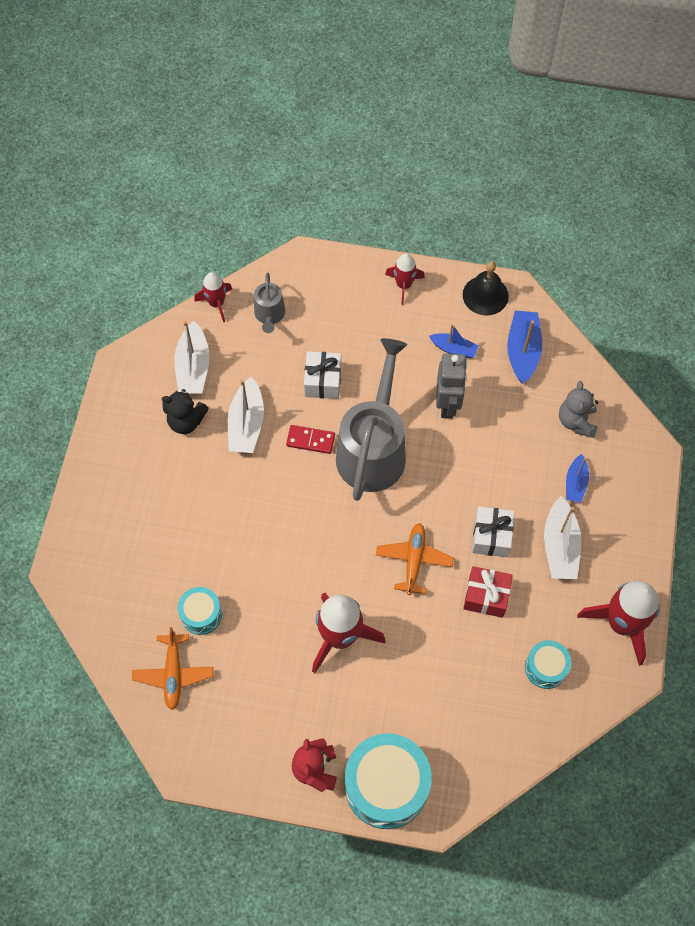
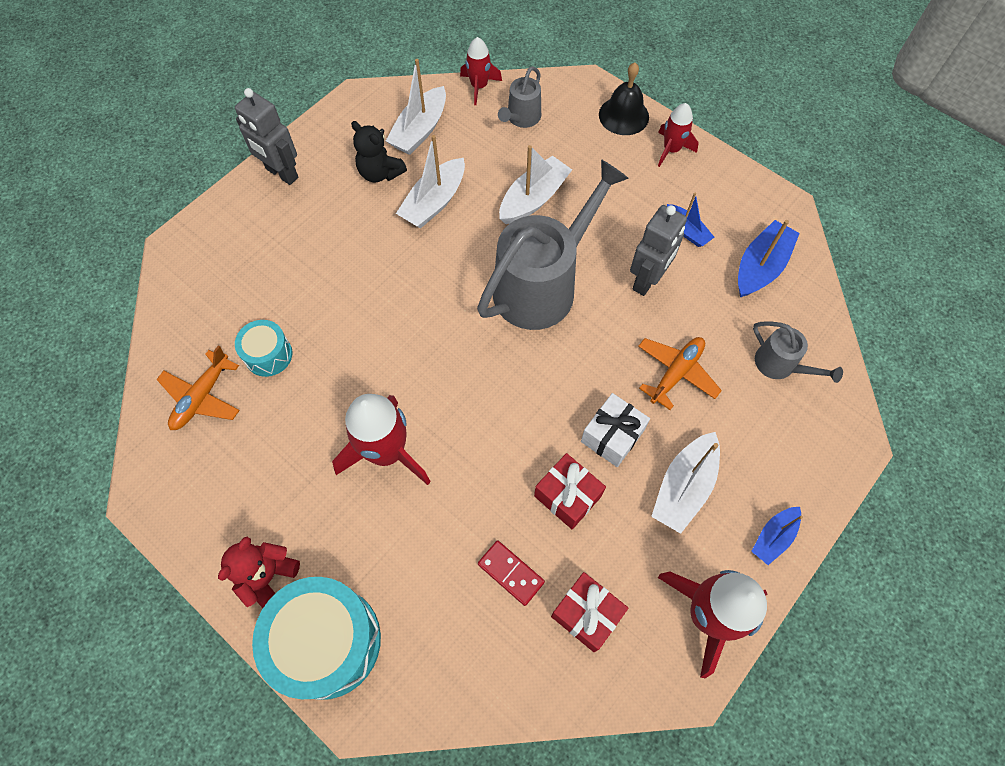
camera: 30 degrees right, 0 degrees up
red domino [286,425,335,454] -> red domino moved to [478,541,545,606]
white gift [304,351,341,399] -> white boat [499,145,572,224]
orange plane [376,523,454,595] -> orange plane moved to [638,337,722,410]
black bell [463,261,509,315] -> black bell moved to [599,63,649,135]
turquoise drum [525,640,571,689] -> red gift [551,572,628,652]
grey teddy bear [559,381,599,438] -> grey watering can [753,322,843,383]
blue boat [566,454,589,503] -> blue boat moved to [751,507,803,565]
none -> grey robot [235,88,298,185]

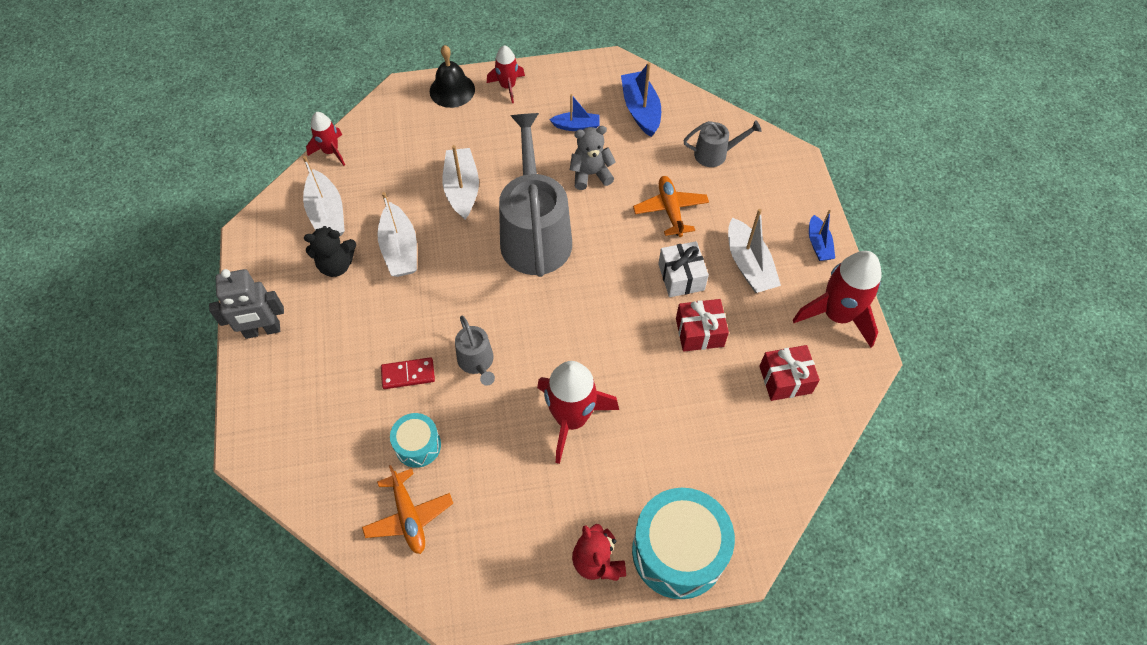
camera: 50 degrees left, 5 degrees down
red domino [478,541,545,606] -> red domino moved to [381,357,435,389]
grey watering can [498,66,541,128] -> grey watering can moved to [455,316,495,386]
grey robot [630,205,687,296] -> grey teddy bear [570,126,616,190]

